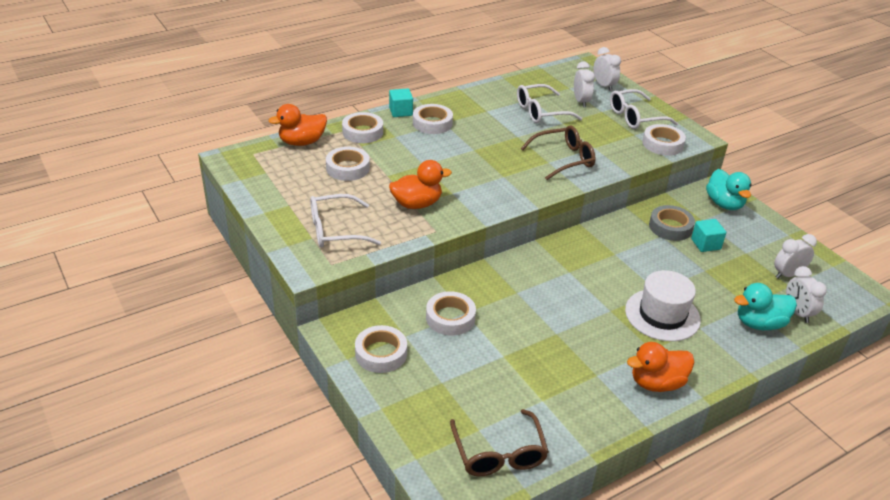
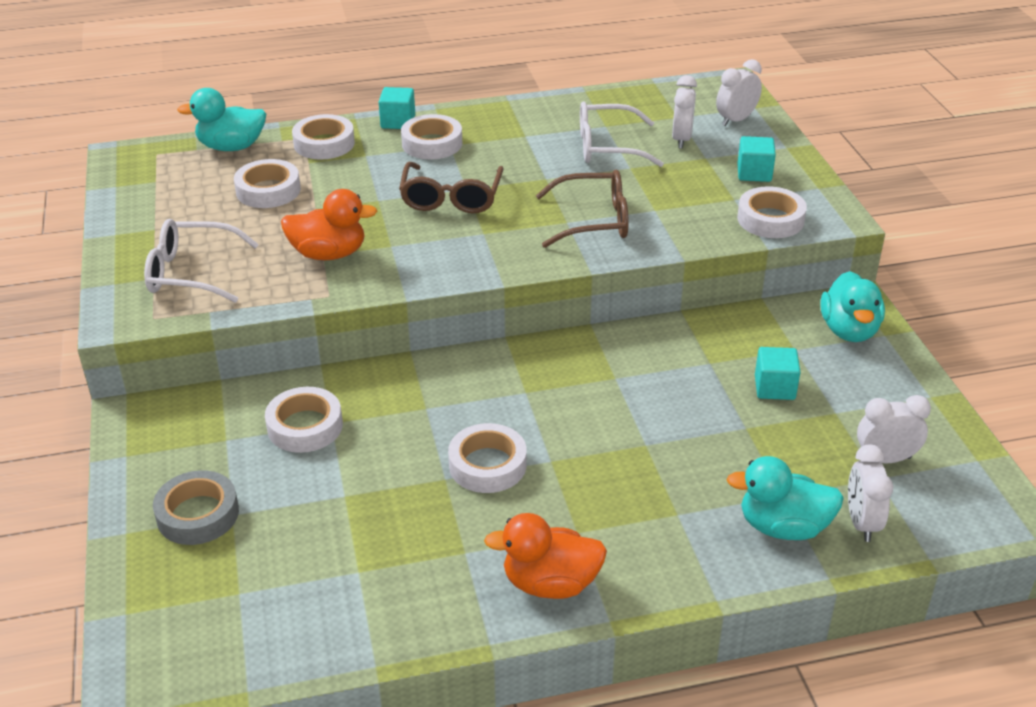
camera: 20 degrees right, 0 degrees up
orange duck [268,104,327,146] -> turquoise duck [177,88,266,151]
white tape [355,325,407,373] -> white tape moved to [448,423,527,493]
brown glasses [450,409,549,476] -> brown glasses moved to [399,162,504,213]
white clock [594,47,621,91] -> white clock turned 120 degrees counterclockwise [716,59,762,126]
white glasses [610,89,678,129] -> turquoise cube [737,136,776,182]
white hat [625,270,701,342] -> none
grey tape [649,205,695,241] -> grey tape moved to [153,470,239,545]

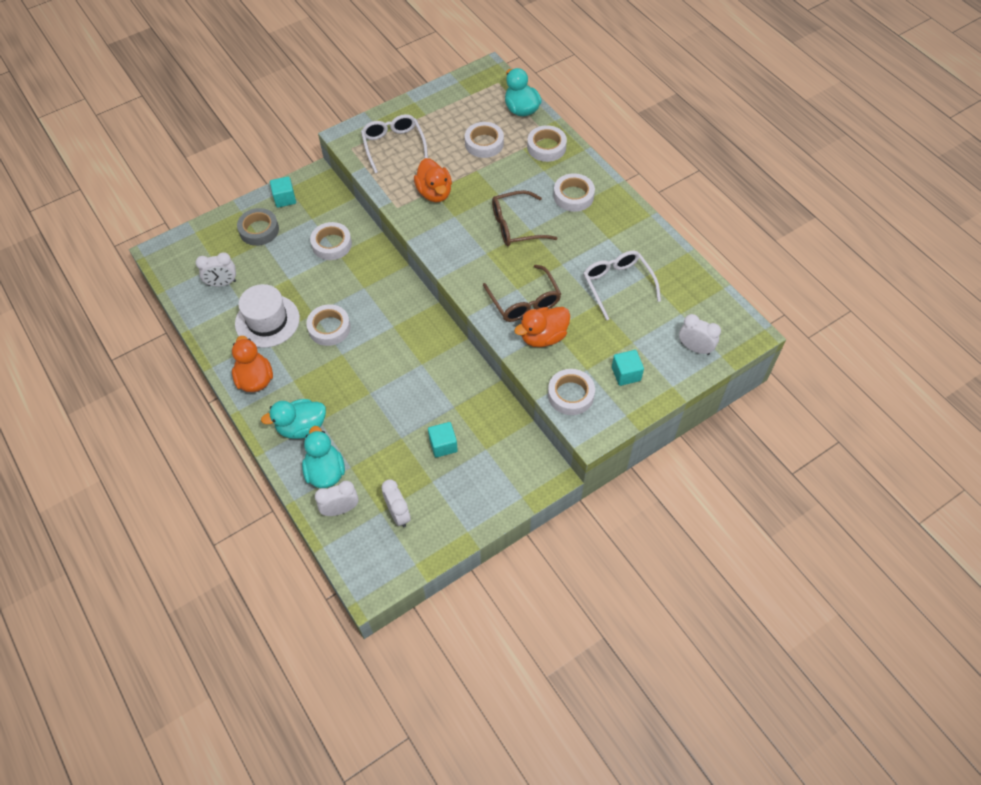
camera: 70 degrees right, 20 degrees up
turquoise cube [379,87,415,129] -> turquoise cube moved to [270,176,296,208]
white clock [672,75,697,149] -> white clock moved to [195,252,236,286]
turquoise duck [820,271,885,342] -> turquoise duck moved to [261,399,326,439]
none -> white hat [235,284,300,348]
none -> orange duck [514,307,570,347]

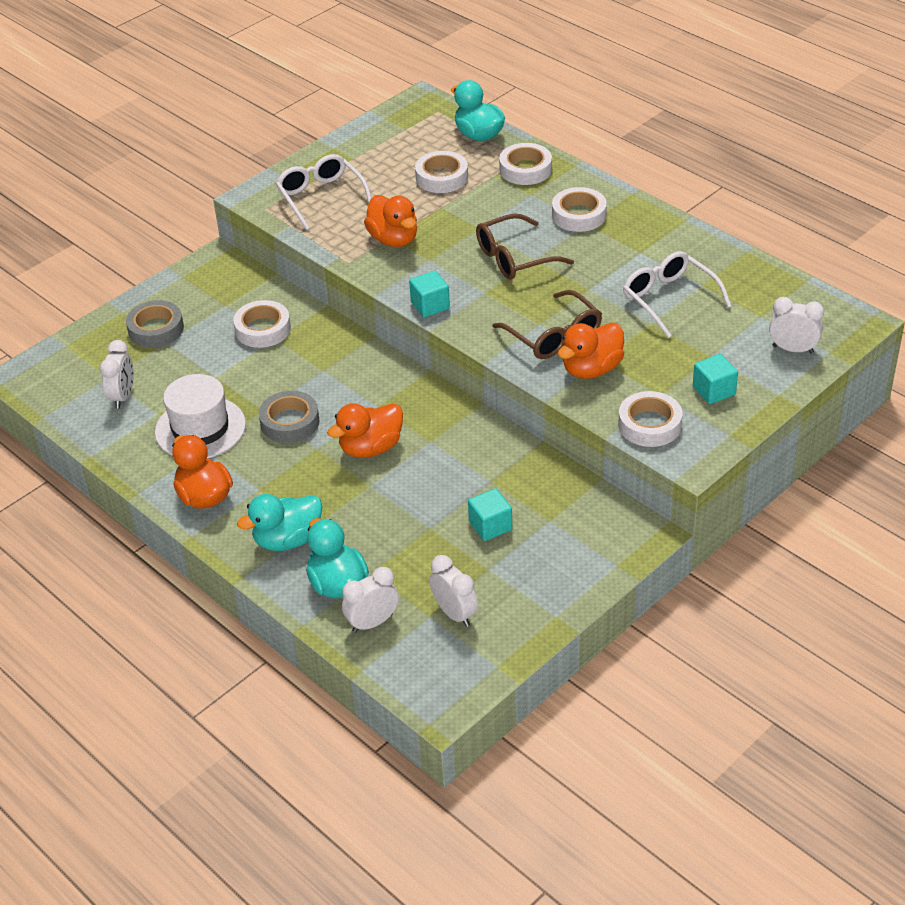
camera: 10 degrees left, 15 degrees down
white clock [195,252,236,286] -> white clock turned 60 degrees counterclockwise [100,340,134,408]
turquoise cube [270,176,296,208] -> turquoise cube moved to [409,271,450,318]
white tape [306,304,351,346] -> grey tape [259,391,320,443]
none -> orange duck [327,403,403,458]

